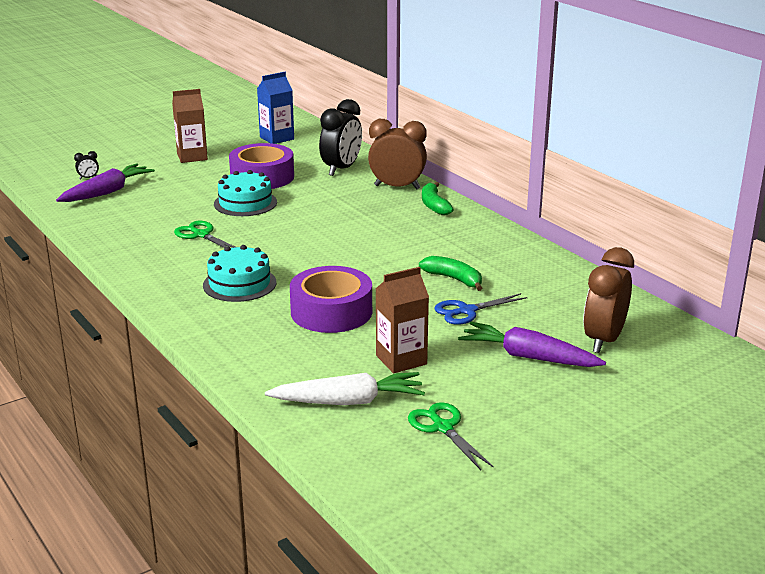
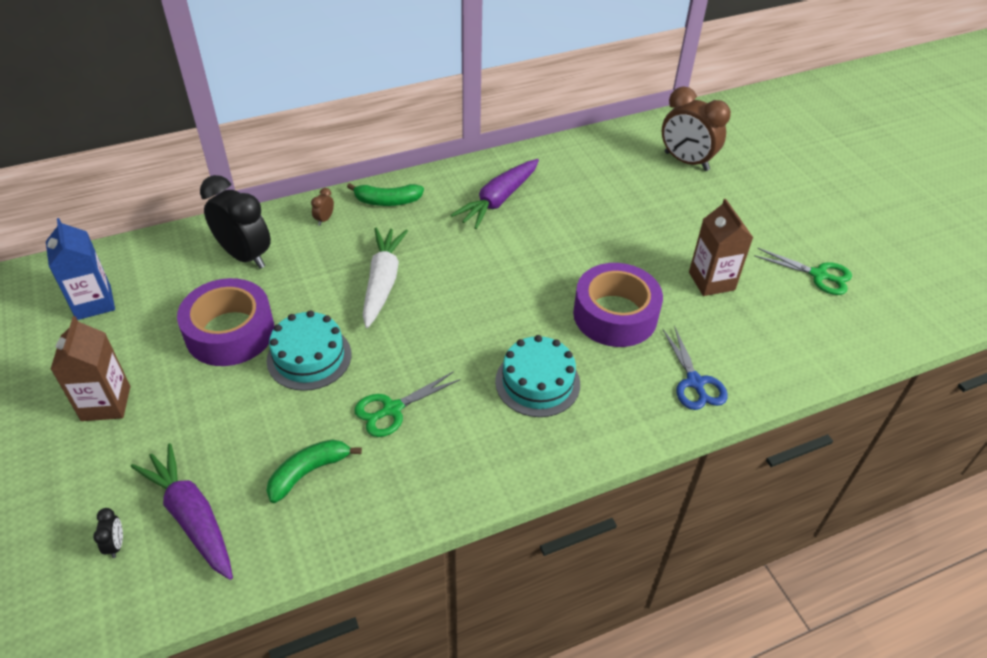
camera: 80 degrees left, 20 degrees up
white carrot [265,372,425,405] -> white carrot moved to [363,228,408,328]
brown clock [368,119,427,189] -> brown clock [311,188,334,226], size x0.40
green scissors [408,402,494,470] -> green scissors turned 135 degrees counterclockwise [754,248,852,295]
green banana [419,256,482,291] -> green banana moved to [266,439,362,503]
blue scissors [434,293,528,325] -> blue scissors moved to [662,326,728,410]
purple carrot [458,322,606,367] -> purple carrot moved to [451,159,539,229]

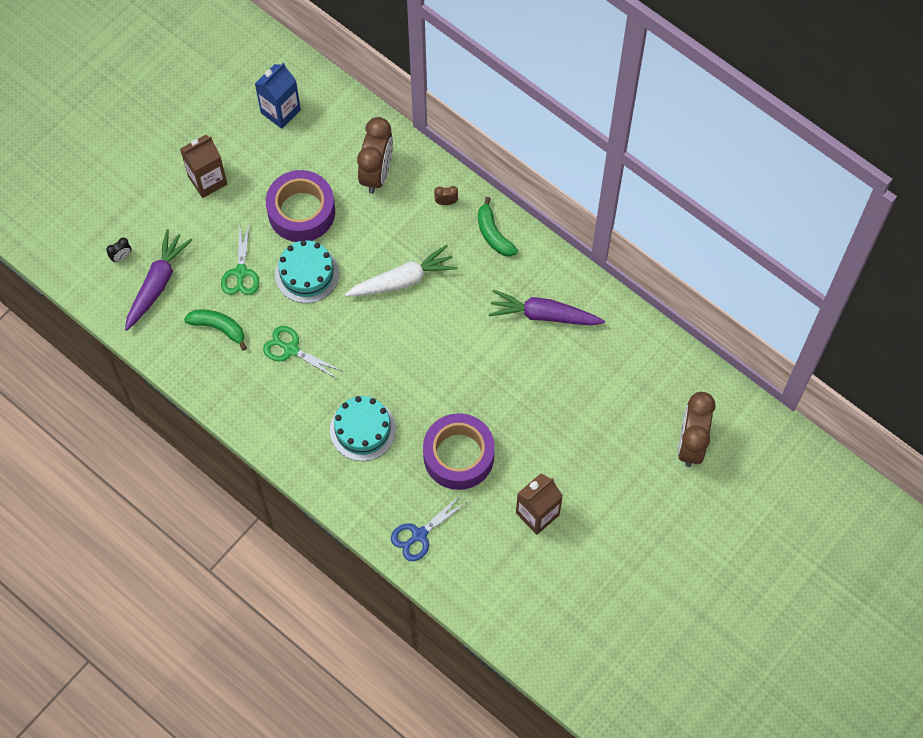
camera: 65 degrees right, 20 degrees up
black clock [200,175,271,269] -> brown clock [357,117,393,194]
green scissors [754,248,852,295] -> green scissors moved to [221,225,259,295]

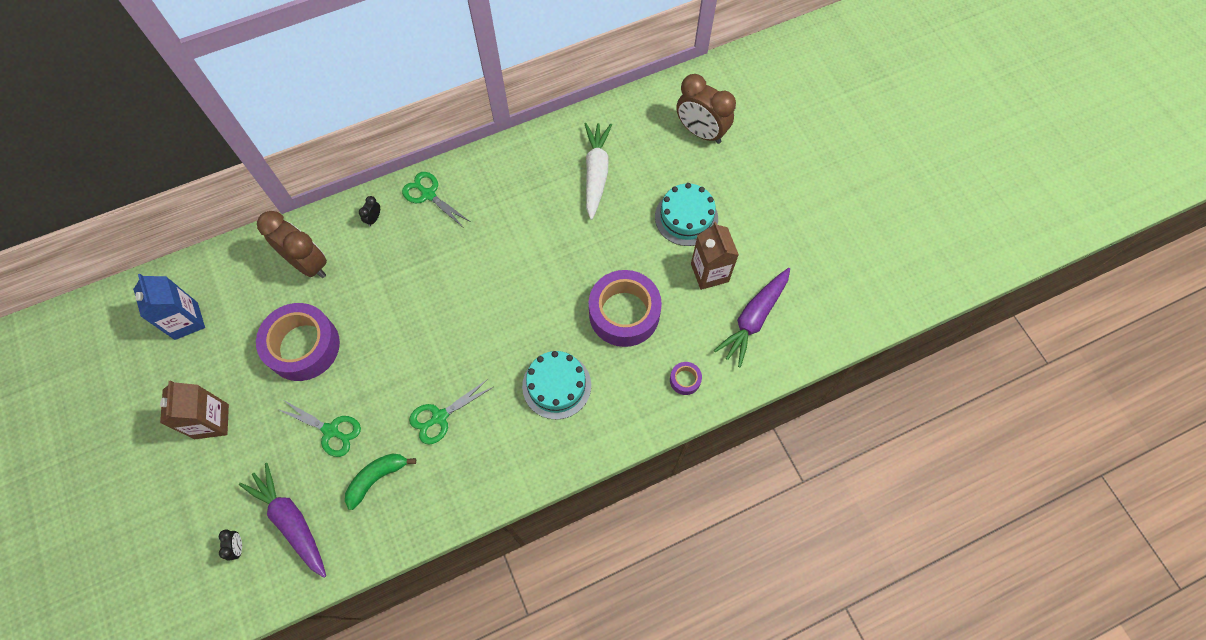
camera: 65 degrees left, 0 degrees up
turquoise cake [275,240,339,303] -> turquoise cake moved to [655,183,718,246]
white carrot [345,245,458,297] -> white carrot moved to [585,123,612,220]
blue scissors [391,495,467,561] -> purple tape [670,362,702,395]
brown clock [434,186,458,205] -> black clock [359,196,380,227]
green banana [478,197,518,257] -> green scissors [402,172,471,227]
purple carrot [488,290,605,326] -> purple carrot moved to [714,268,790,367]

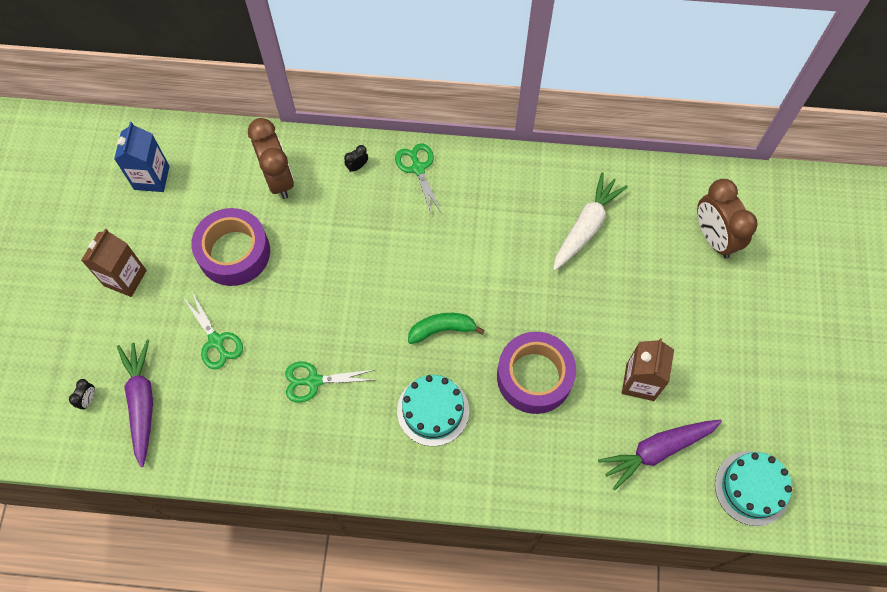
camera: 30 degrees right, 0 degrees up
green banana [345,453,416,510] -> green banana moved to [408,313,484,344]
turquoise cake [655,183,718,246] -> turquoise cake moved to [715,451,792,526]
purple tape [670,362,702,395] -> none

